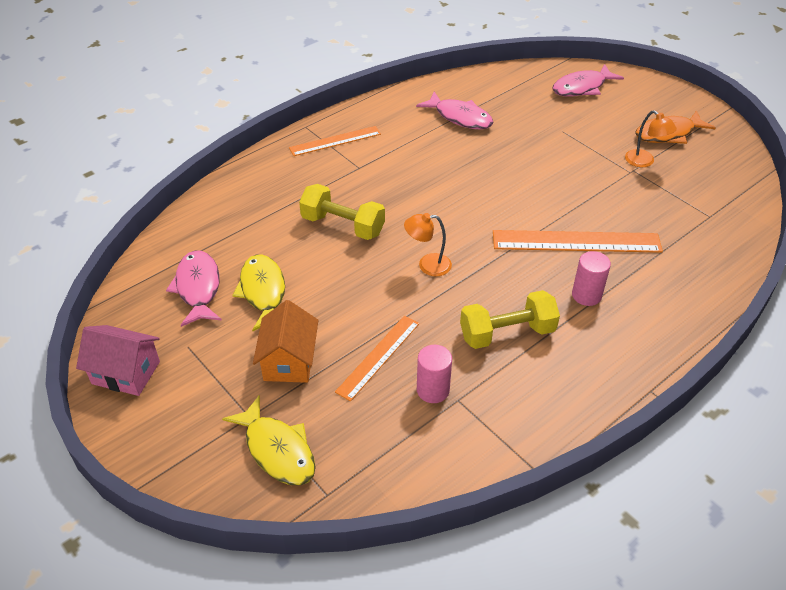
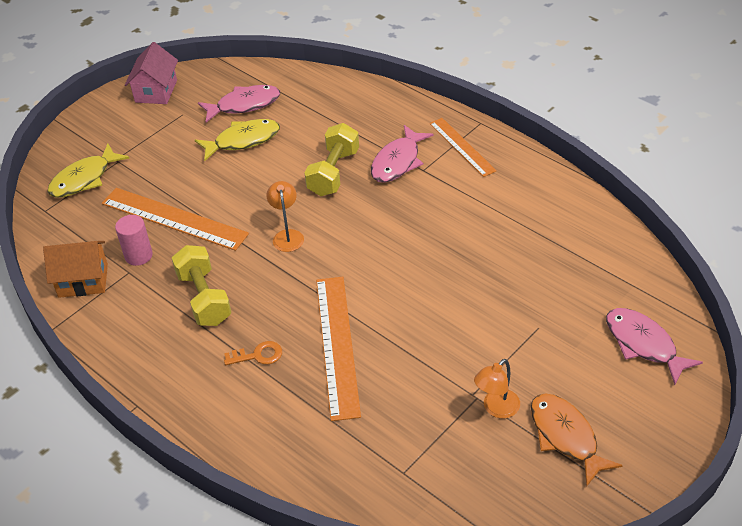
camera: 85 degrees right, 0 degrees up
orange house [253,300,318,383] -> orange house moved to [43,241,108,298]
orange ruler [335,316,419,401] -> orange ruler [102,188,249,251], size x1.58
pink fish [416,92,493,129] -> pink fish moved to [371,125,433,183]
pink cylinder [572,251,611,306] -> orange key [224,341,282,365]

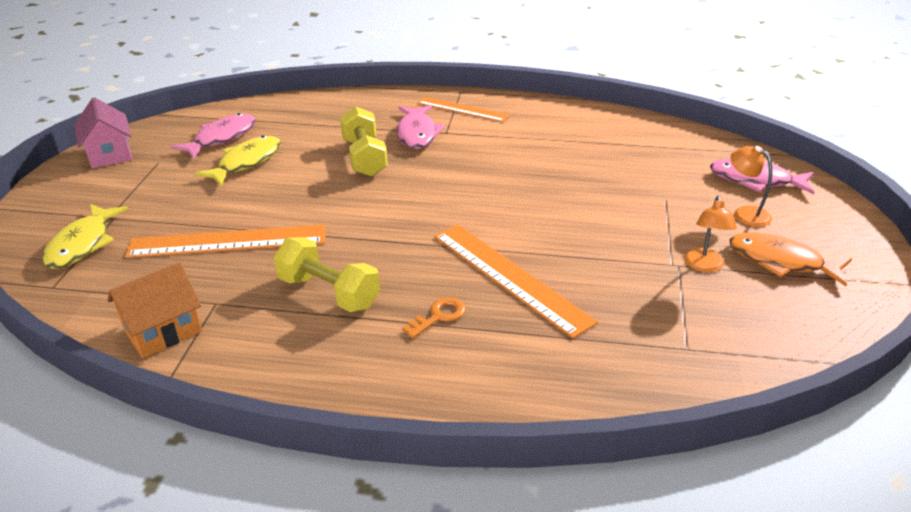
camera: 35 degrees left, 10 degrees down
pink cylinder [115,215,153,266] -> none
orange lamp [266,181,304,252] -> orange lamp moved to [730,146,772,227]

